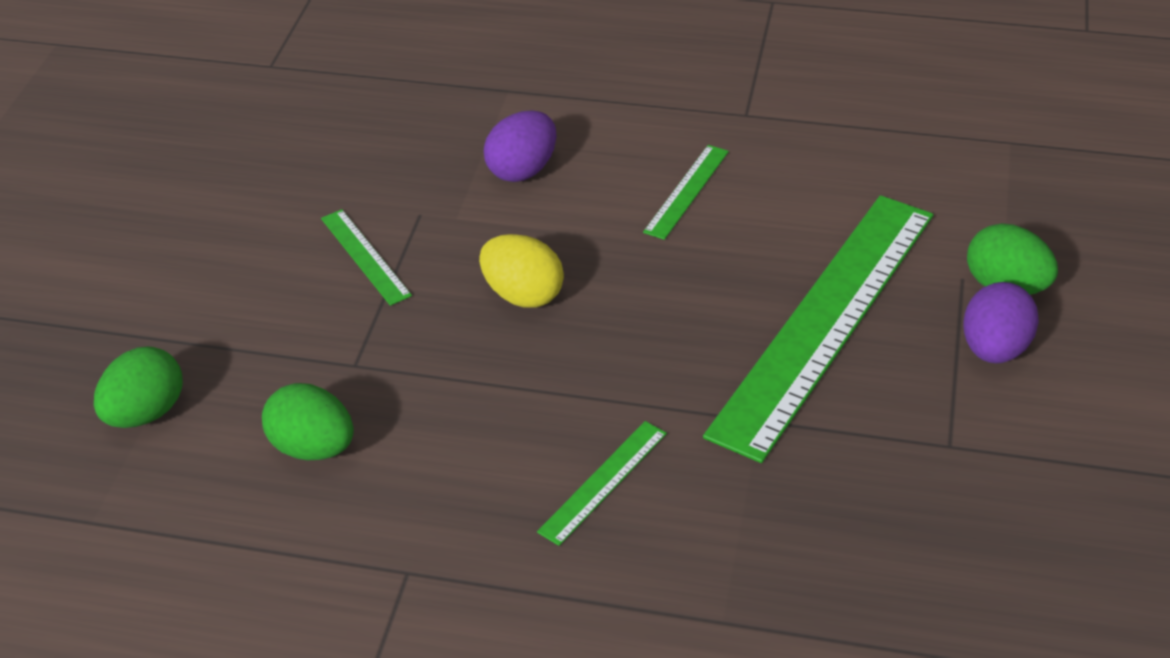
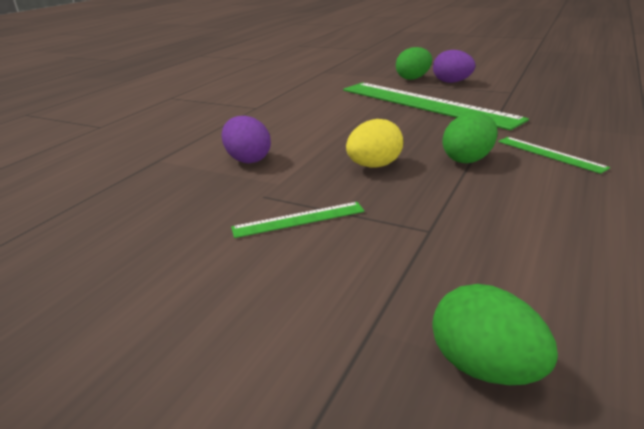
camera: 75 degrees left, 15 degrees down
green egg [262,383,354,461] -> green egg moved to [443,112,498,163]
green ruler [643,145,729,240] -> none

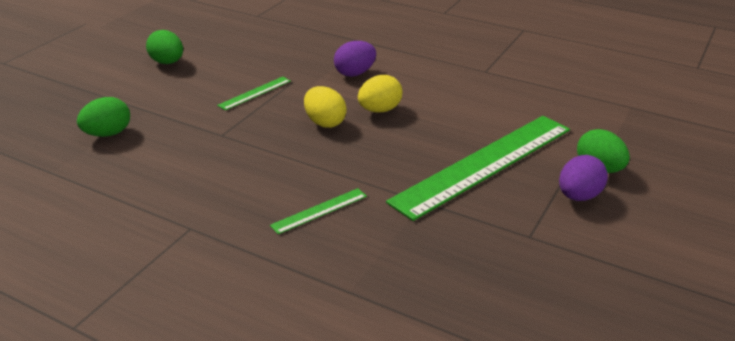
camera: 90 degrees right, 5 degrees up
green ruler [231,202,365,238] -> green ruler turned 60 degrees clockwise [217,77,291,110]
green egg [443,112,498,163] -> green egg moved to [146,30,183,64]
none -> yellow egg [358,75,402,113]

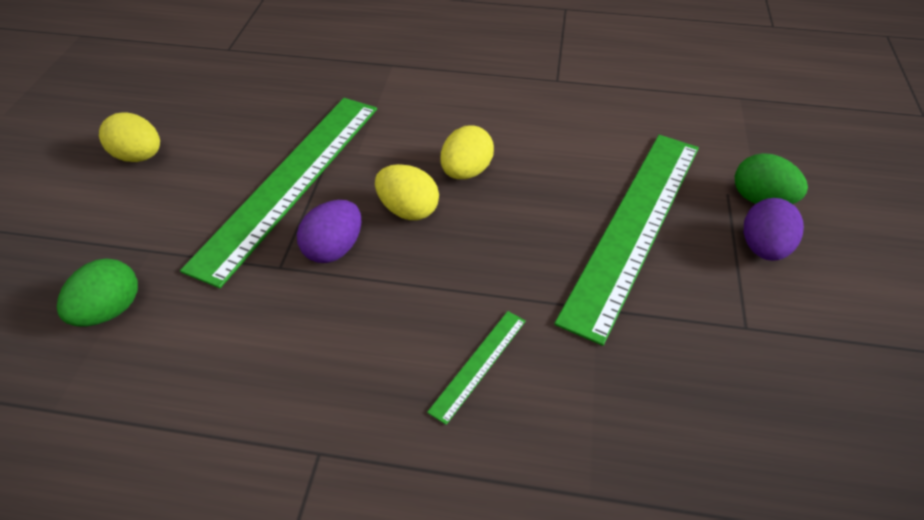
camera: 20 degrees left, 15 degrees up
green egg [146,30,183,64] -> yellow egg [99,112,160,162]
green ruler [217,77,291,110] -> green ruler [180,98,377,288], size x2.43
purple egg [334,41,376,77] -> purple egg moved to [297,200,361,263]

